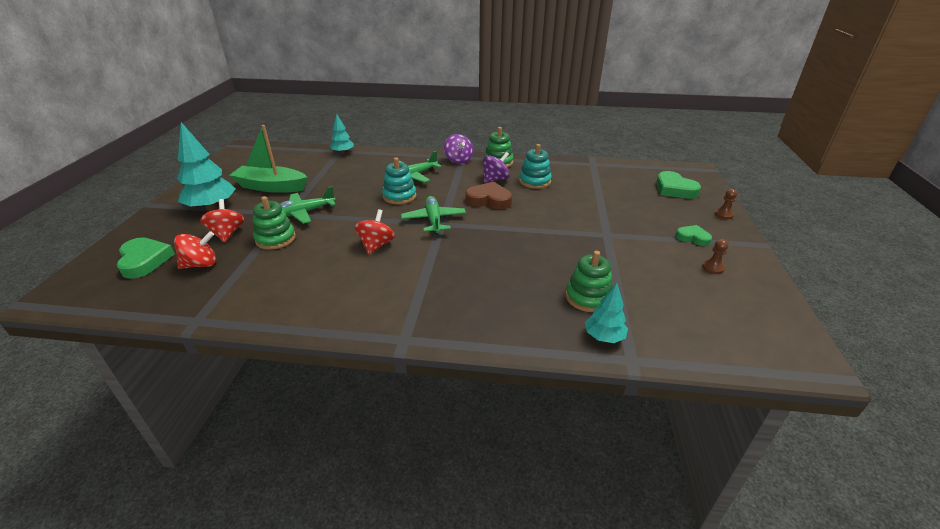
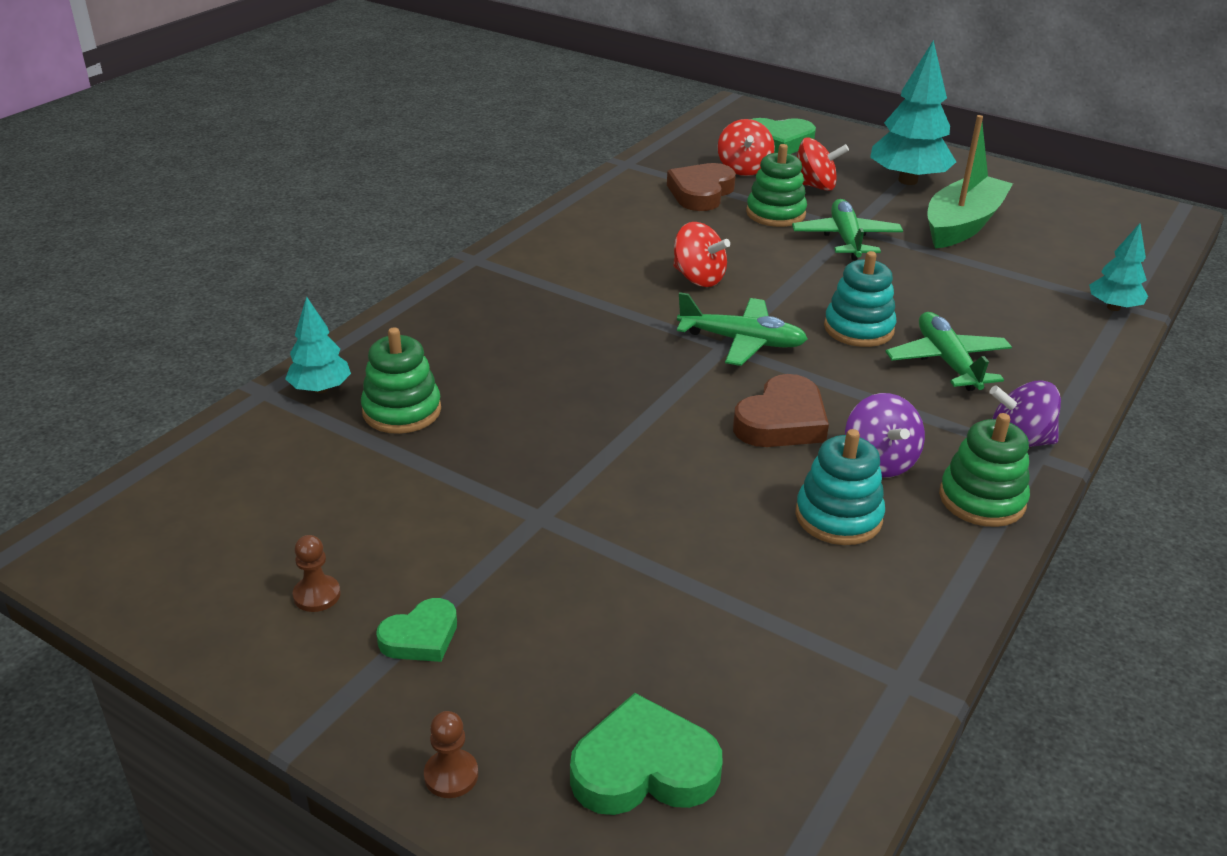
camera: 115 degrees right, 0 degrees up
none -> brown heart [667,163,736,211]

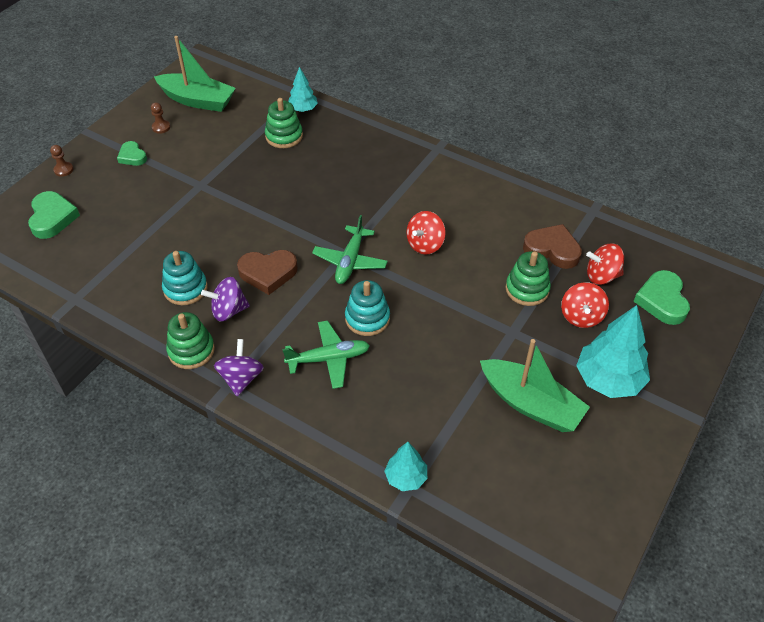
camera: 90 degrees right, 15 degrees up
brown heart [733,374,829,447] -> brown heart turned 45 degrees counterclockwise [237,250,298,295]
green plane [792,199,903,260] -> none
none -> green boat [154,36,236,112]

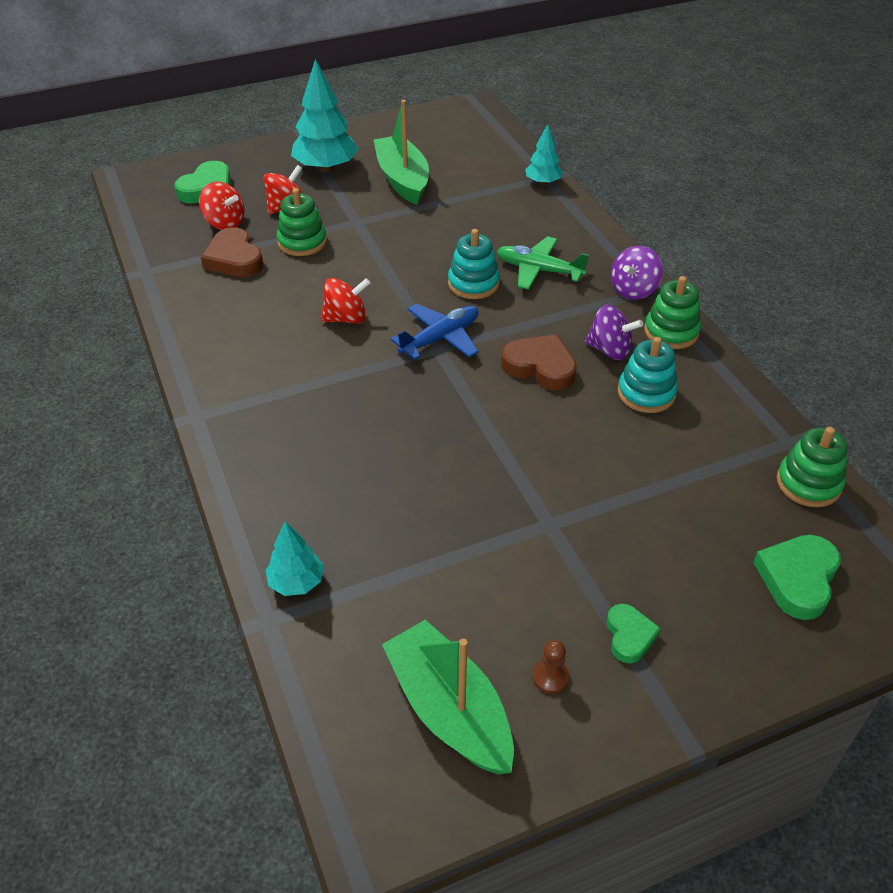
camera: 145 degrees left, 5 degrees down
brown pawn [50,145,73,177] -> none
green stacking toy [265,98,303,148] -> green stacking toy moved to [776,427,848,507]
green plane [312,215,388,284] -> blue plane [390,304,479,359]

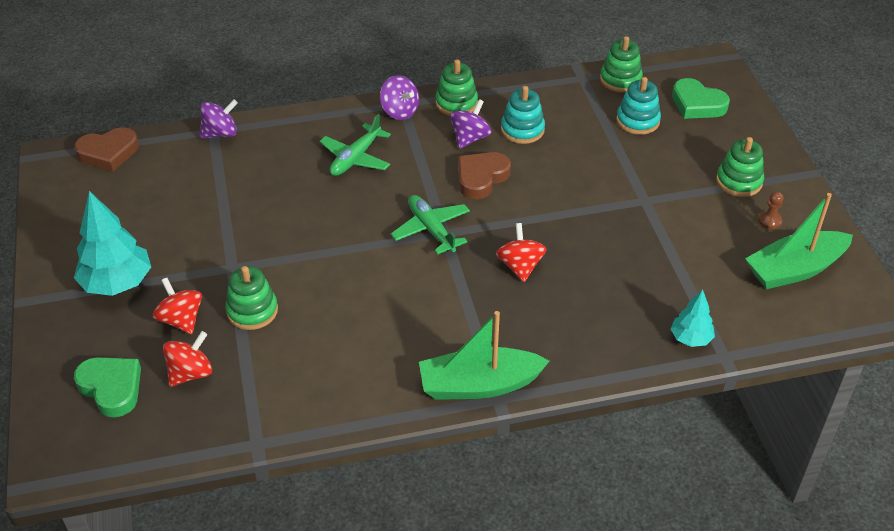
camera: 80 degrees left, 0 degrees up
brown heart [201,227,264,277] -> brown heart moved to [74,127,139,172]
red spinning top [321,278,370,324] -> red spinning top moved to [496,223,546,282]
green boat [373,100,429,205] -> green boat moved to [419,311,549,400]
blue plane [390,304,479,359] -> green plane [391,195,470,255]
turquoise stacking toy [448,229,500,299] -> turquoise stacking toy moved to [616,77,661,135]
turquoise tree [525,124,563,185] -> purple spinning top [200,100,238,139]
green heart [607,604,661,664] -> green stacking toy [716,137,764,197]

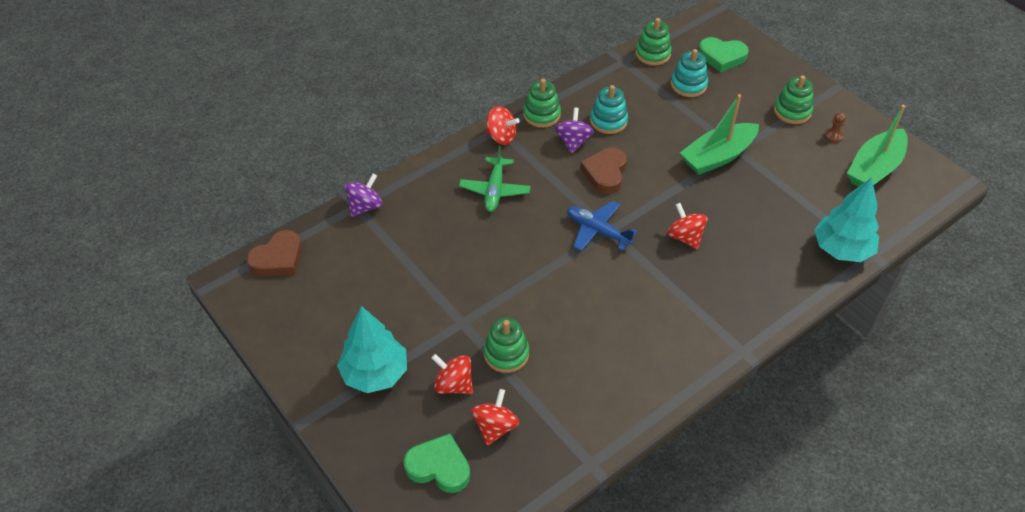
camera: 25 degrees left, 5 degrees up
purple spinning top [380,75,419,120] -> red spinning top [485,106,520,145]
green plane [391,195,470,255] -> blue plane [567,201,638,251]
green boat [419,311,549,400] -> green boat moved to [680,94,759,175]
turquoise tree [671,290,715,347] -> turquoise tree [814,177,879,262], size x1.80

